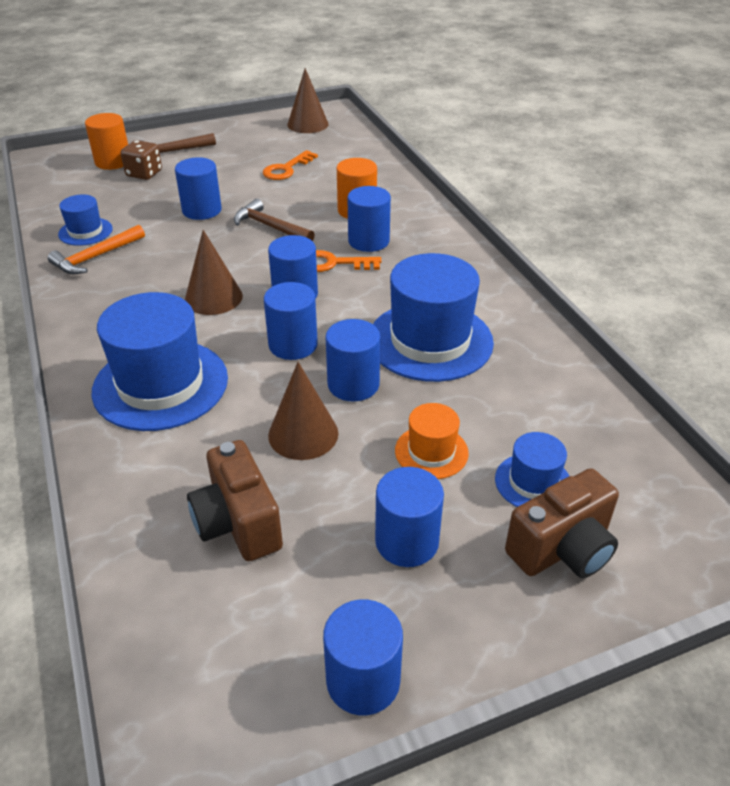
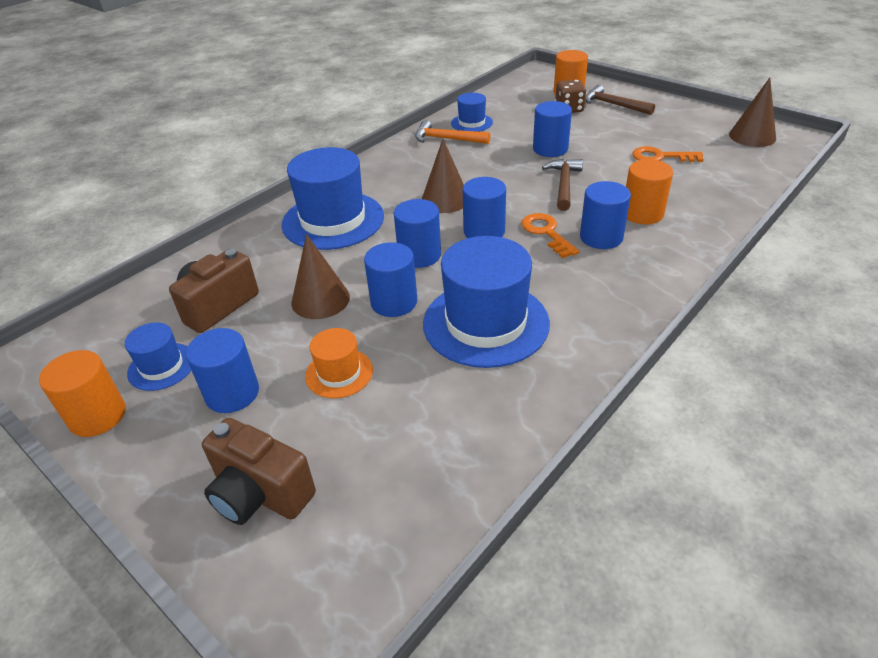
camera: 65 degrees right, 0 degrees up
blue cylinder [323,599,403,715] -> orange cylinder [39,350,126,437]
blue hat [495,432,569,507] -> blue hat moved to [125,322,191,391]

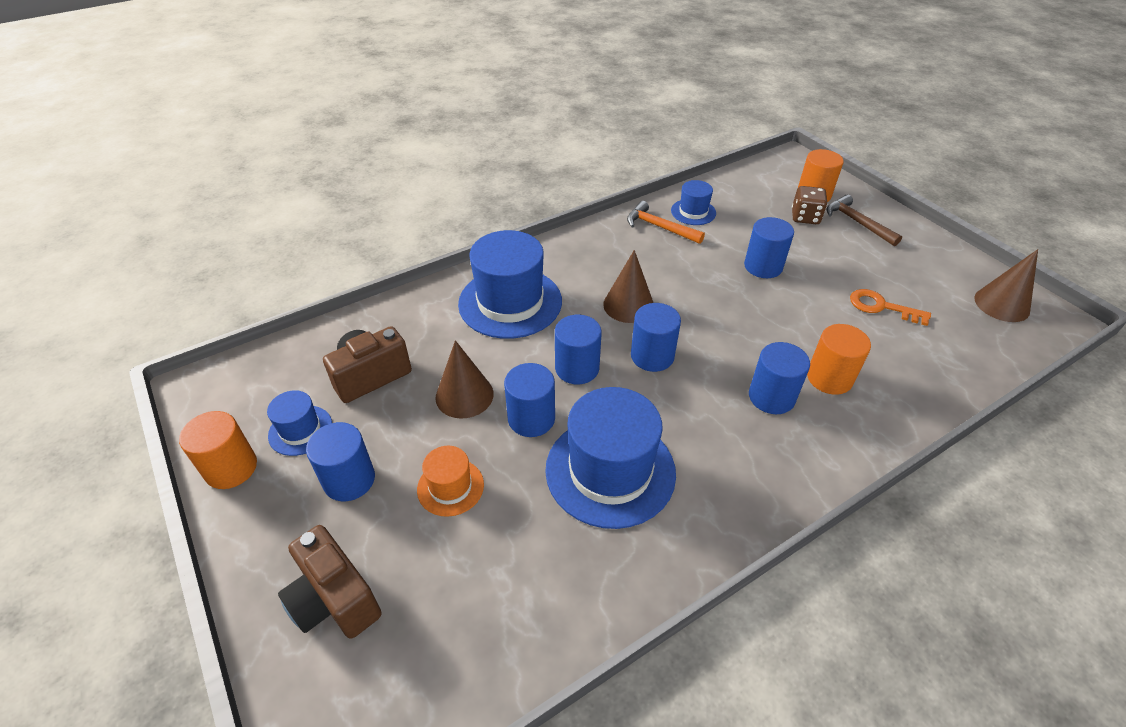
camera: 15 degrees right, 5 degrees up
orange key [521,213,579,258] -> none
brown hammer [542,159,583,211] -> none

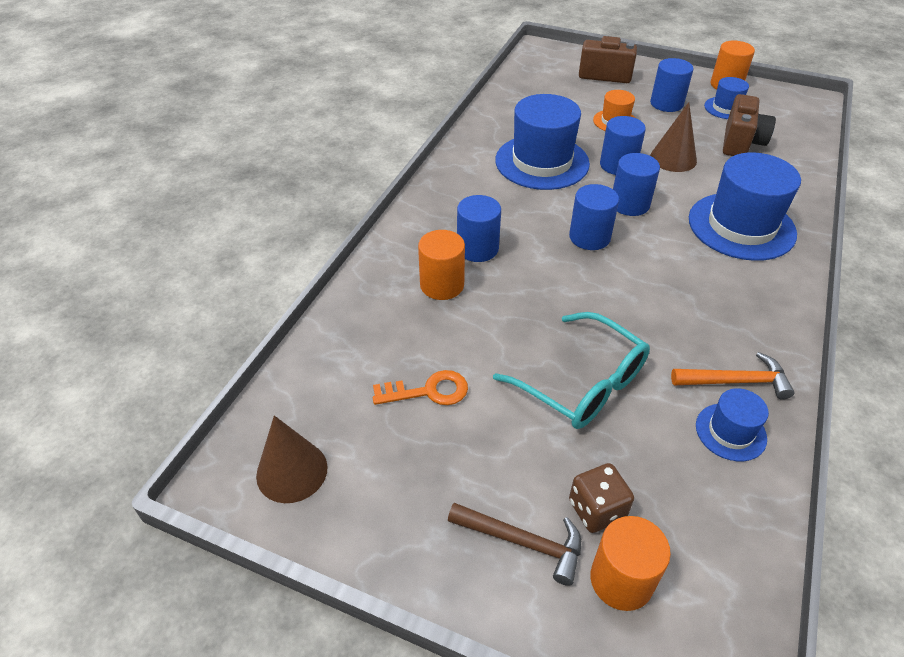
camera: 145 degrees right, 0 degrees up
brown cone [603,250,653,323] -> none
blue cylinder [744,217,794,278] -> turquoise glasses [493,312,650,429]

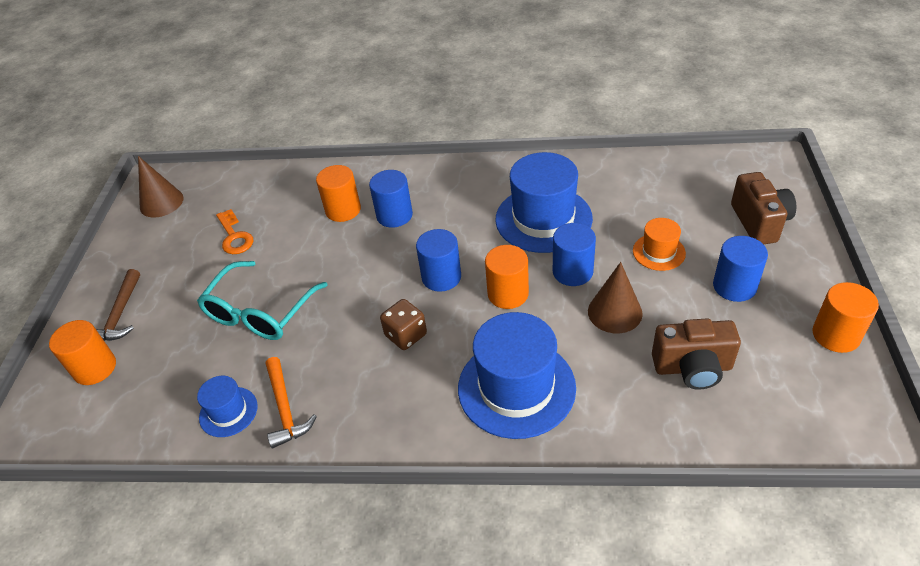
camera: 75 degrees right, 0 degrees up
brown dice [569,463,634,533] -> brown dice moved to [380,299,427,350]
blue cylinder [613,153,660,216] -> orange cylinder [485,245,529,309]
blue hat [704,77,749,119] -> none

